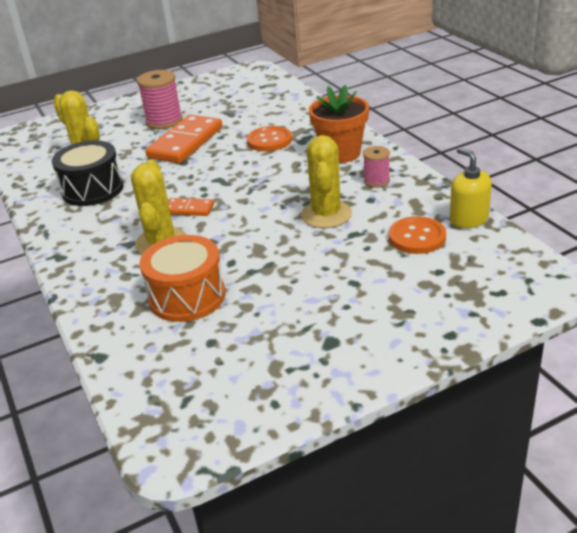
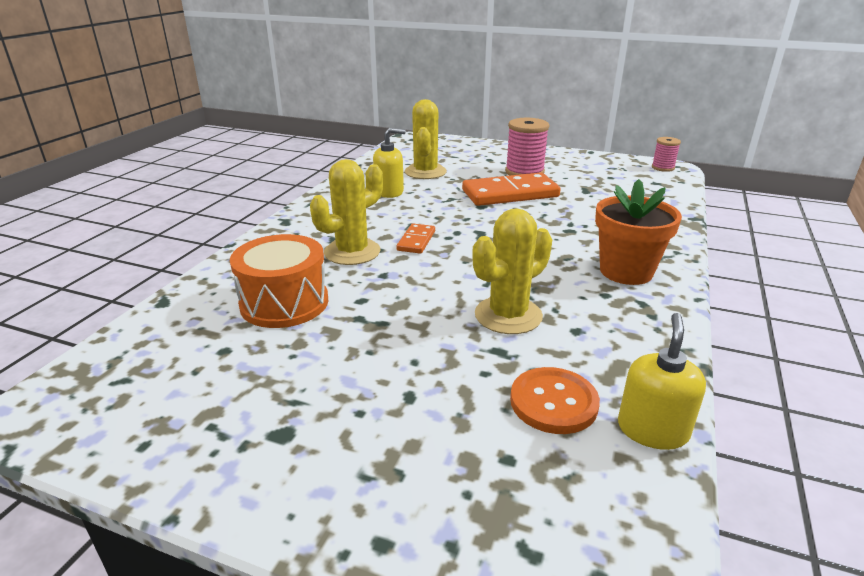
camera: 45 degrees right, 5 degrees down
black drum [52,140,124,206] -> yellow soap dispenser [373,128,406,198]
orange domino [168,198,214,216] -> orange domino turned 45 degrees clockwise [397,224,435,254]
orange button [247,126,292,152] -> none
pink spool [363,146,390,188] -> pink spool moved to [652,137,681,172]

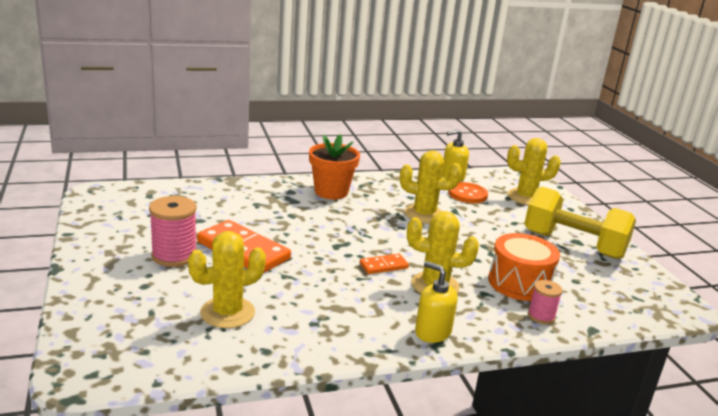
camera: 130 degrees left, 5 degrees down
yellow soap dispenser [373,128,406,198] -> yellow soap dispenser moved to [415,261,458,343]
pink spool [652,137,681,172] -> pink spool moved to [528,280,563,324]
none -> yellow cactus [507,138,561,205]
none -> yellow dumbbell [524,187,636,259]

